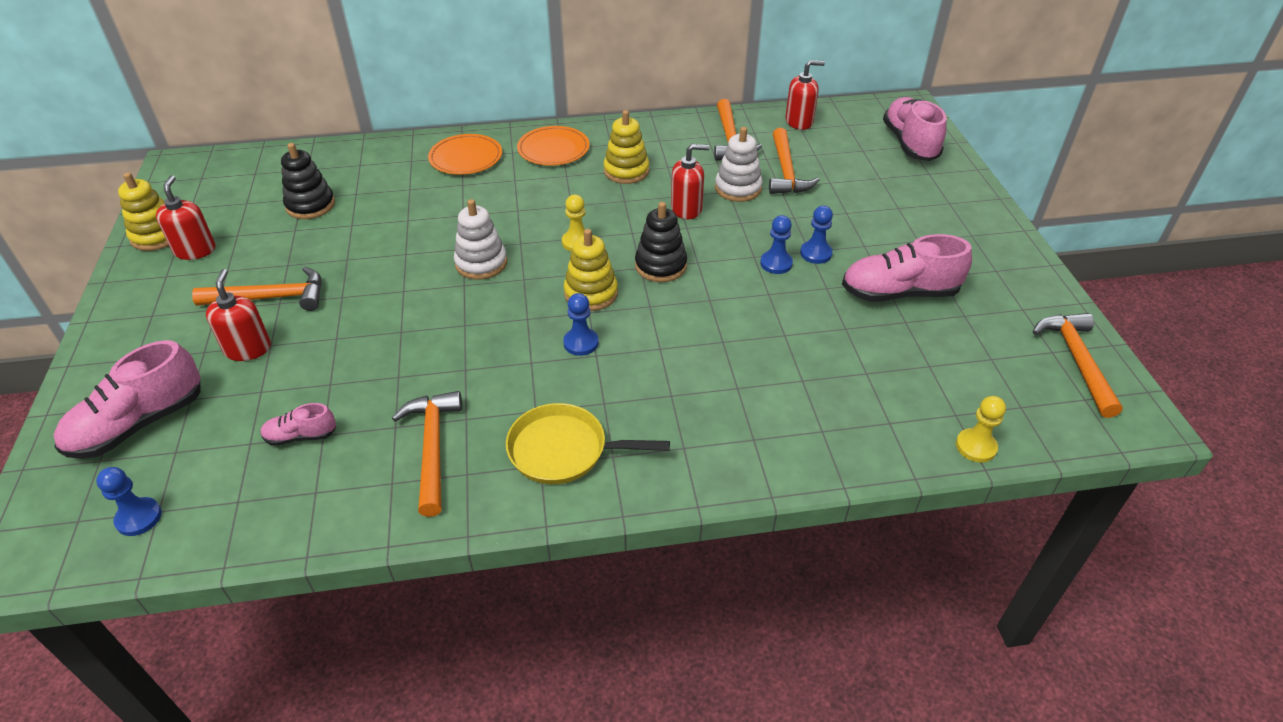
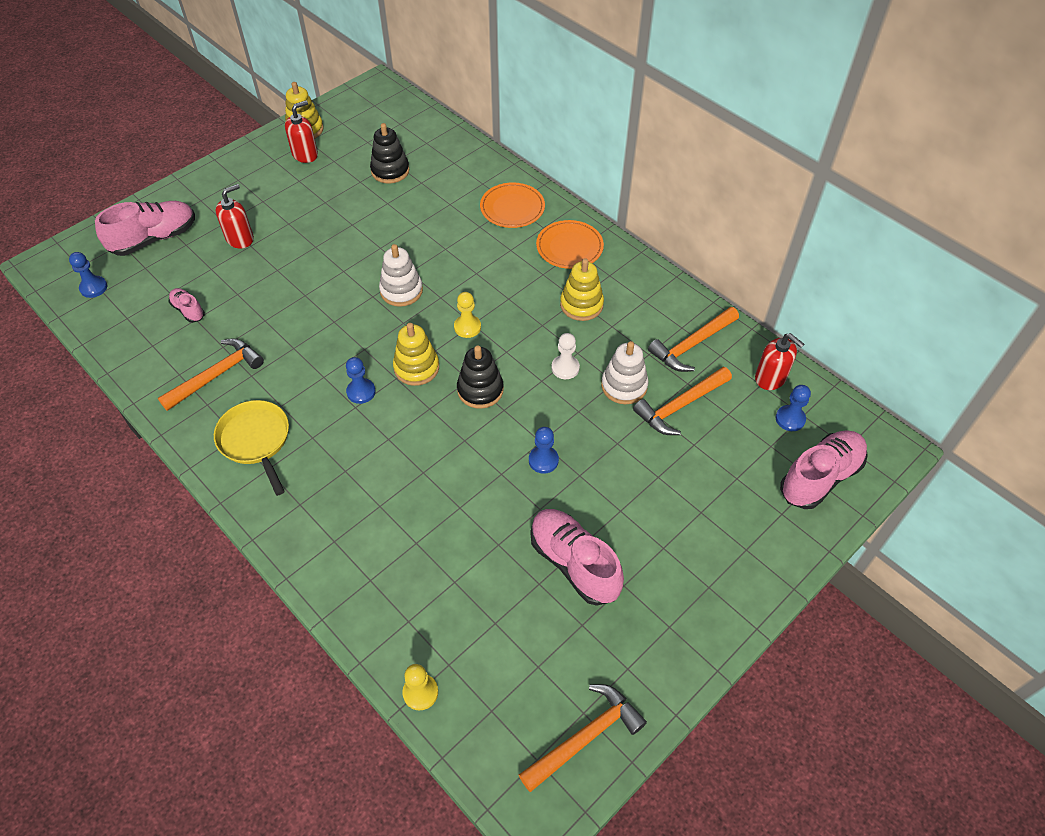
camera: 55 degrees right, 10 degrees up
pink shoe [53,340,201,459] -> pink shoe turned 135 degrees clockwise [95,201,195,256]
orange hammer [192,267,322,311] -> none
red soap dispenser [671,144,710,219] -> white pawn [551,333,580,379]
blue pawn [800,206,833,264] -> blue pawn moved to [776,385,811,431]

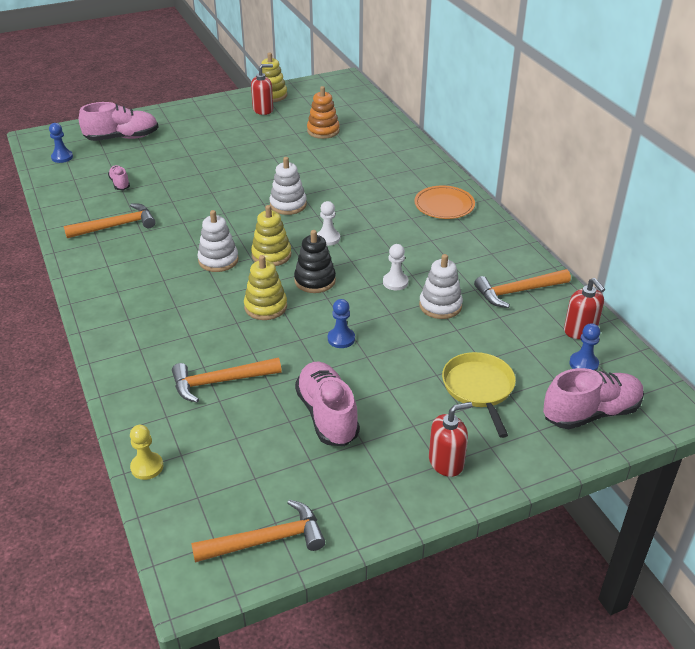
camera: 20 degrees right, 15 degrees down
yellow pan [214,400,289,496] -> yellow pan moved to [442,352,516,438]
red soap dispenser [216,184,254,249] -> red soap dispenser moved to [429,402,472,477]
blue pawn [346,357,376,404] -> white stacking toy [197,210,239,272]
black stacking toy [370,123,410,184] -> orange stacking toy [307,86,340,139]
yellow pawn [454,292,481,338] -> white pawn [317,201,340,246]
orange plate [480,183,545,228] -> none
yellow stacking toy [560,258,604,321] -> yellow stacking toy moved to [244,255,287,320]
orange hammer [633,367,732,435] -> orange hammer moved to [172,358,282,403]

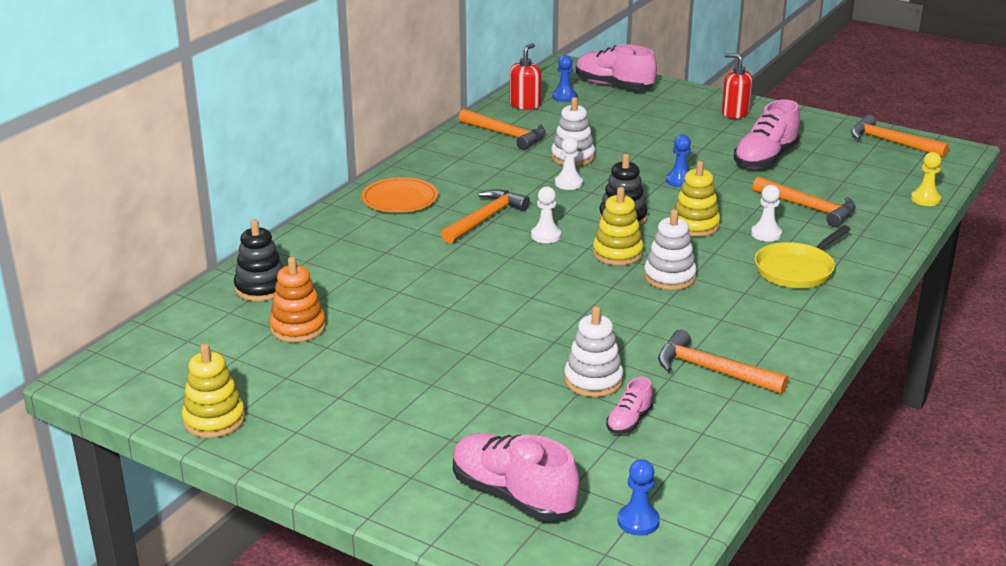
camera: 125 degrees left, 10 degrees down
red soap dispenser [251,64,273,115] -> none
white stacking toy [269,157,307,215] -> white stacking toy moved to [564,306,623,397]
yellow pan [442,352,516,438] -> yellow pan moved to [755,225,850,288]
none -> black stacking toy [234,219,283,301]
none -> orange hammer [441,189,530,243]
none -> white pawn [751,185,782,242]

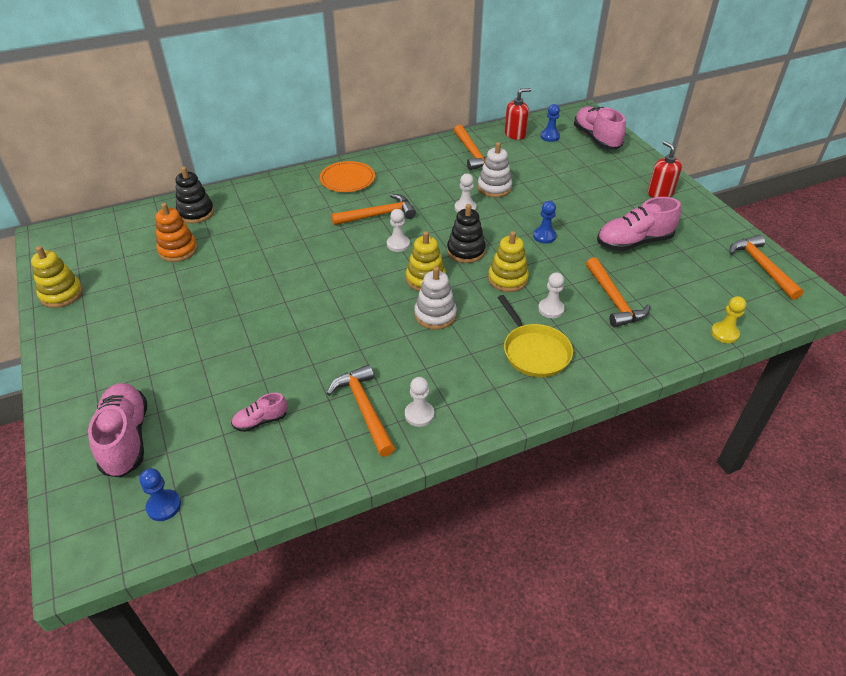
camera: 35 degrees right, 15 degrees up
white stacking toy [564,306,623,397] -> none
yellow pan [755,225,850,288] -> yellow pan turned 105 degrees counterclockwise [498,295,573,377]
none -> white pawn [405,377,434,427]

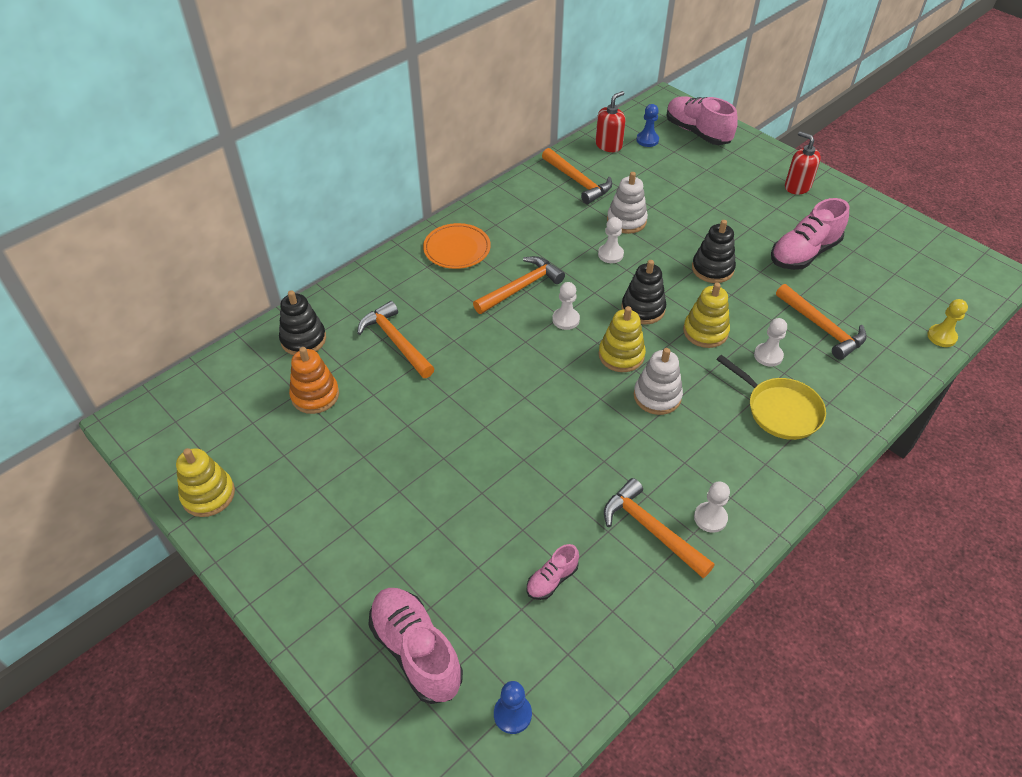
camera: 20 degrees left, 5 degrees up
blue pawn [533,201,557,244] -> black stacking toy [692,220,736,283]
orange hammer [730,235,804,300] -> orange hammer moved to [357,301,434,378]

